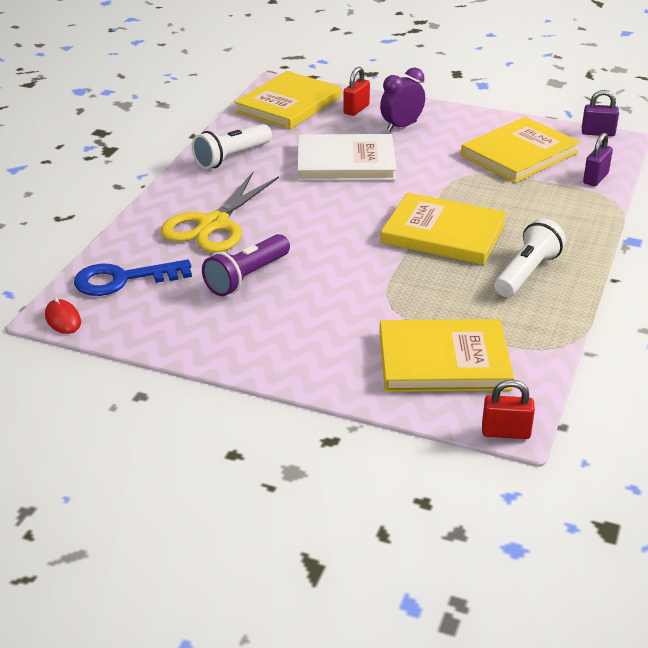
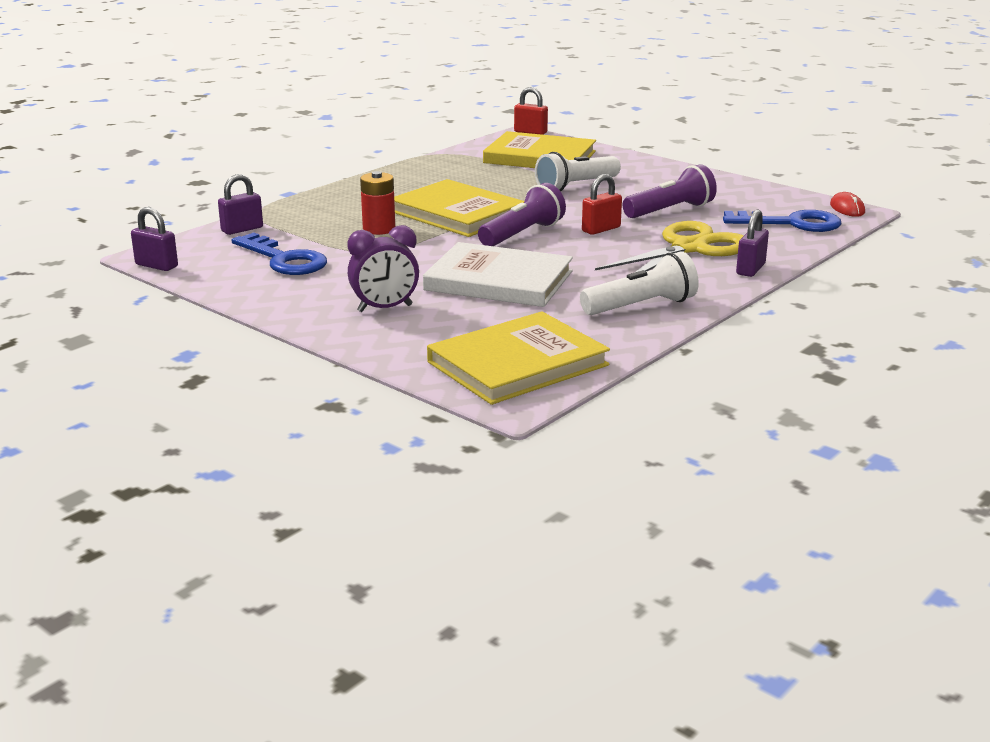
camera: 160 degrees left, 10 degrees down
red padlock [343,67,370,116] -> red padlock moved to [582,174,622,235]
yellow book [461,117,580,183] -> blue key [232,232,327,275]
white flashlight [494,219,566,297] -> white flashlight moved to [535,152,621,191]
none -> red battery [360,171,395,235]
none -> purple flashlight [478,183,566,246]
none -> purple padlock [736,210,769,277]

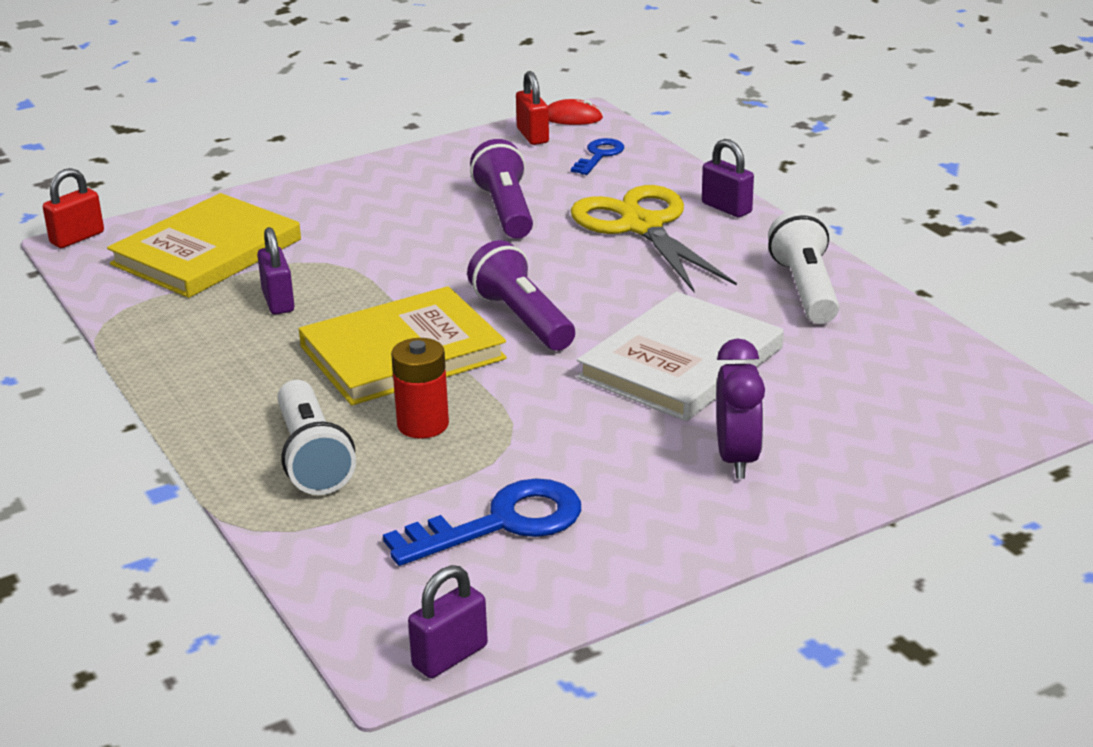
camera: 70 degrees left, 5 degrees up
purple padlock [218,174,263,235] -> purple padlock moved to [257,227,294,315]
yellow book [427,311,610,405] -> none
white flashlight [535,152,621,191] -> white flashlight moved to [278,380,356,495]
red padlock [582,174,622,235] -> red padlock moved to [516,71,549,145]
blue key [723,210,841,232] -> blue key [571,138,624,175], size x0.58

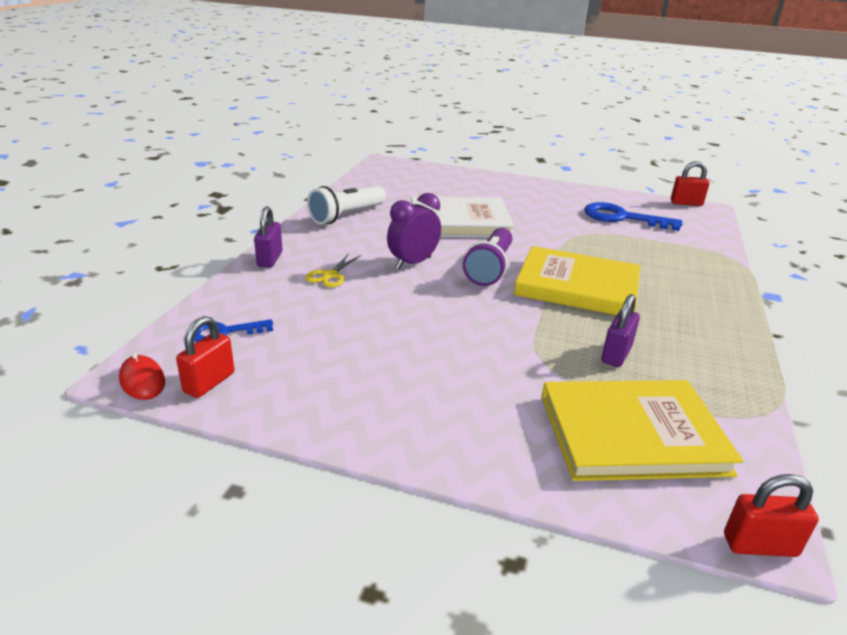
camera: 135 degrees left, 0 degrees up
white flashlight [278,380,356,495] -> none
red battery [391,338,449,438] -> none
purple padlock [408,565,488,678] -> red padlock [671,161,710,206]
purple flashlight [470,139,533,239] -> none
yellow scissors [571,185,737,292] -> yellow scissors [305,253,361,287], size x0.44
purple clock [716,338,765,479] -> purple clock moved to [387,193,441,269]

